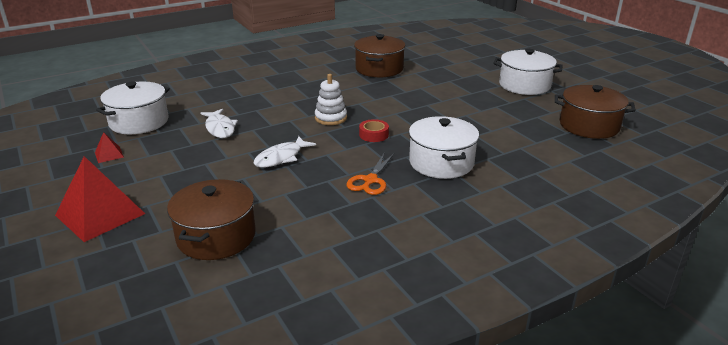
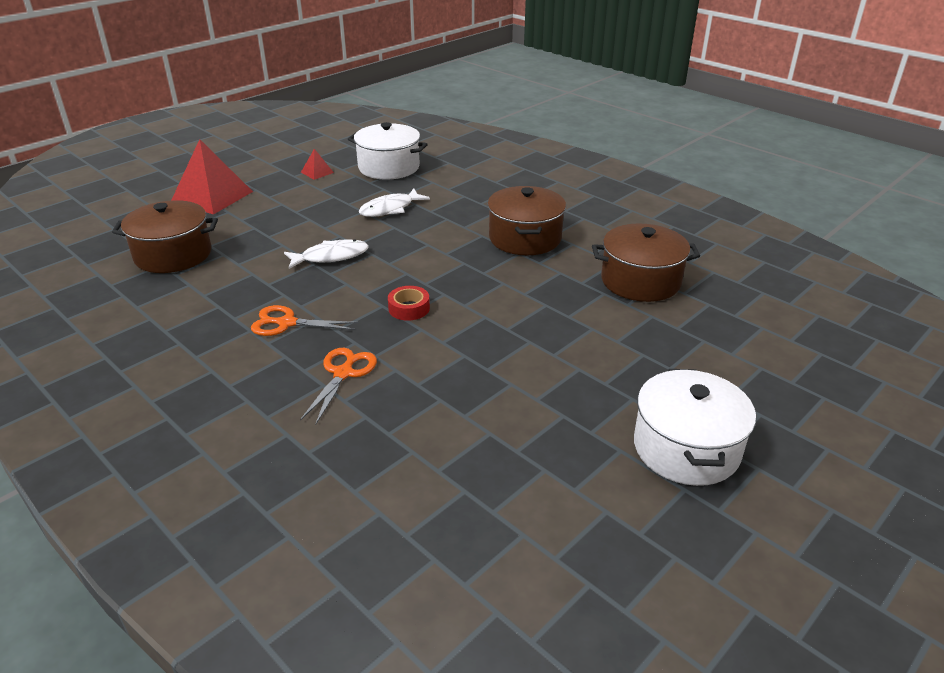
camera: 75 degrees right, 5 degrees up
white fish [254,136,316,168] -> white fish turned 135 degrees clockwise [284,239,369,269]
white stacking toy [315,74,347,125] -> none
white pot [409,116,479,179] -> orange scissors [300,348,377,425]
brown pot [555,85,636,139] -> brown pot moved to [487,186,566,255]

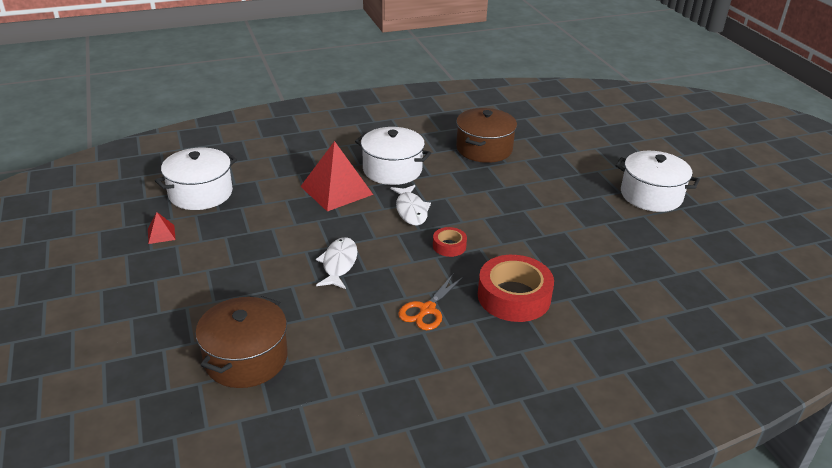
camera: 65 degrees left, 0 degrees up
red pyramid [171,139,253,215] -> red pyramid moved to [300,141,373,211]
orange scissors [300,348,377,425] -> red tape [478,255,554,322]
white fish [358,189,430,217] -> white fish moved to [391,185,431,226]
brown pot [487,186,566,255] -> white pot [355,127,431,185]

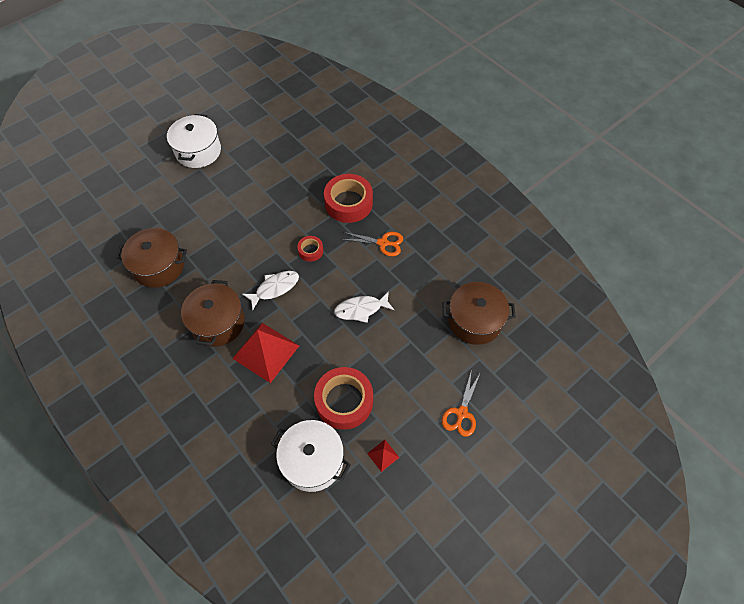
camera: 110 degrees left, 25 degrees up
white pot [355,127,431,185] -> brown pot [181,280,245,346]
none -> red tape [314,367,373,430]
none -> orange scissors [442,369,480,437]

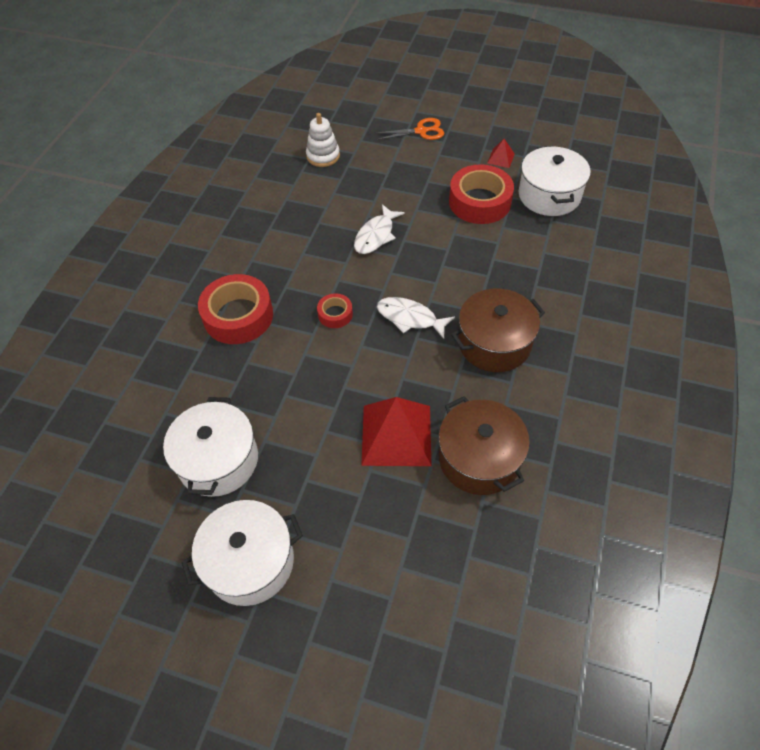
camera: 120 degrees left, 5 degrees down
red pyramid [232,323,299,383] -> red pyramid moved to [361,397,431,466]
white fish [334,291,394,323] -> white fish turned 75 degrees clockwise [354,204,405,254]
orange scissors [341,232,403,256] -> none
brown pot [442,282,516,345] -> white stacking toy [306,113,340,167]
none -> white pot [163,397,258,497]

